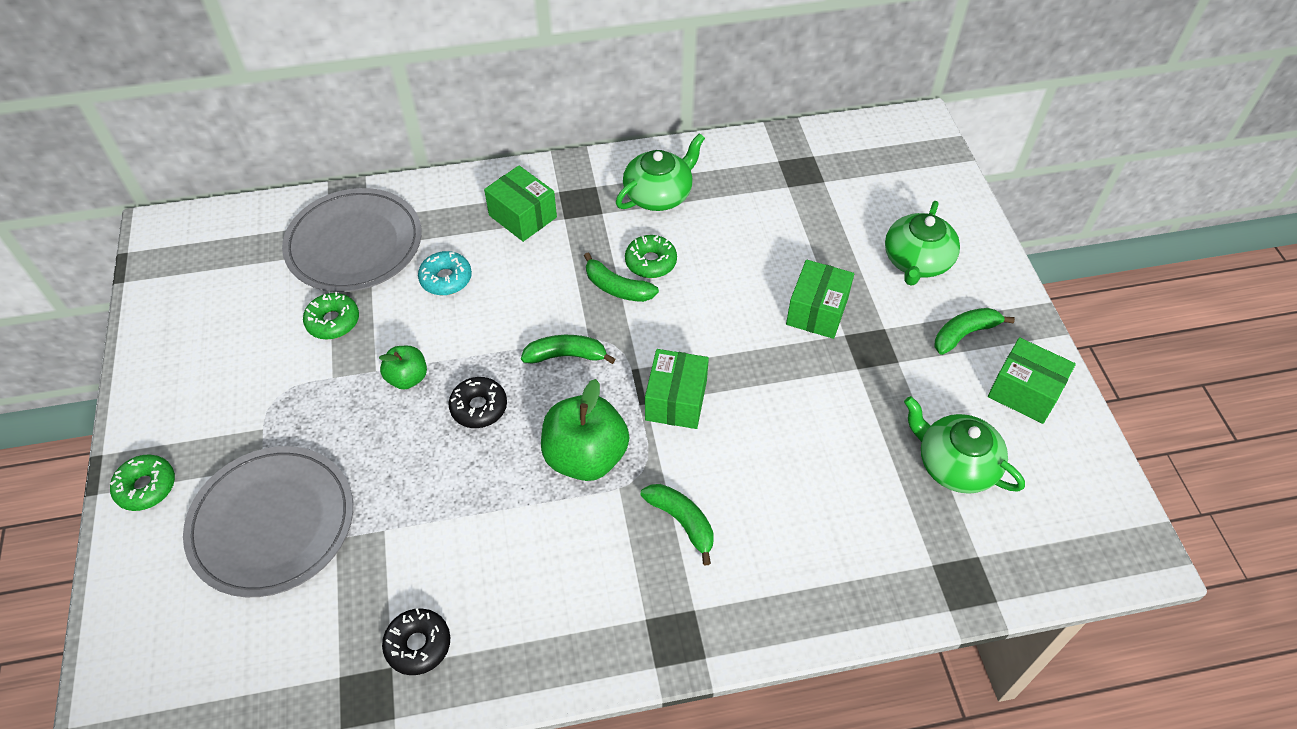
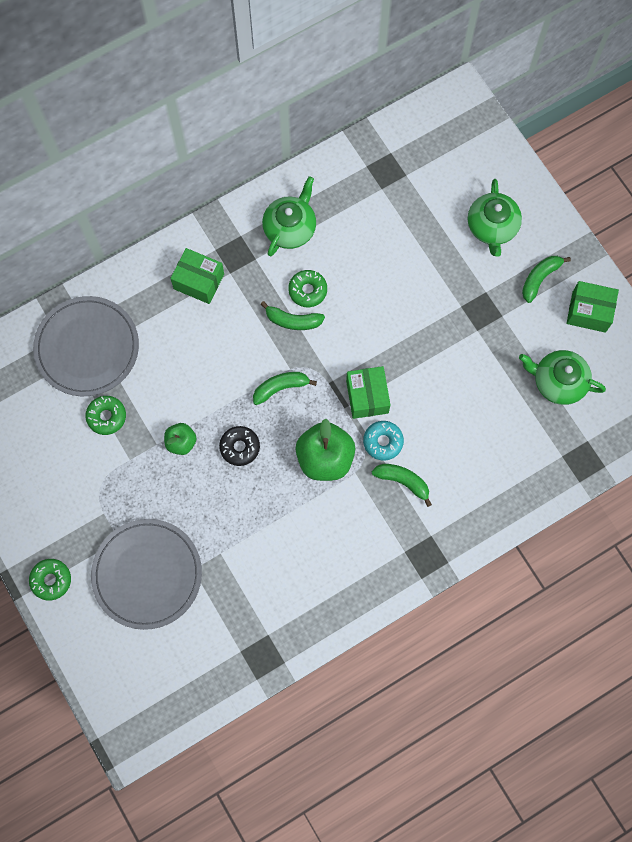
camera: 20 degrees left, 20 degrees up
black donut [382,608,450,675] -> none
turquoise donut [418,251,472,295] -> turquoise donut moved to [363,421,404,461]
green box [786,260,854,339] -> none

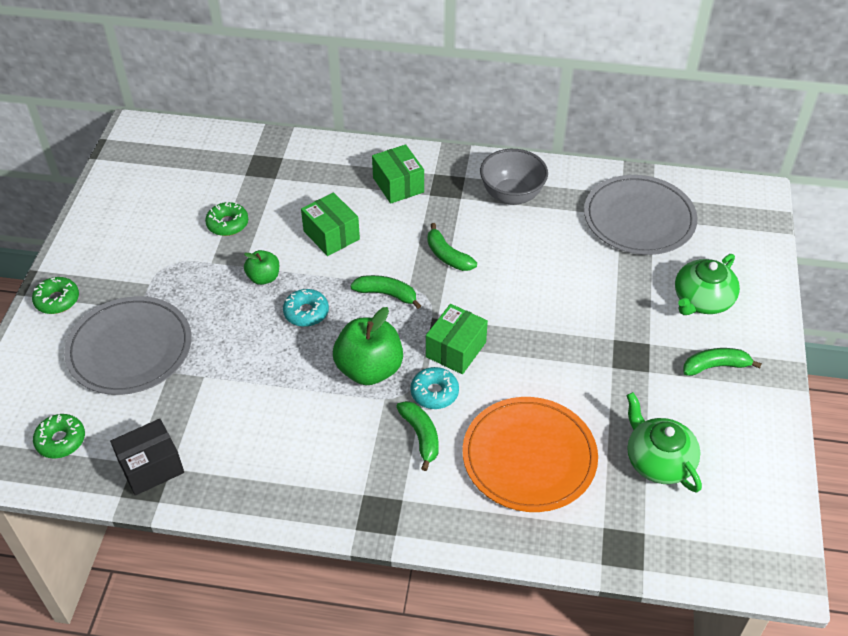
camera: 40 degrees right, 25 degrees down
grey plate [33,296,139,396] -> grey plate moved to [584,175,698,255]
black donut [219,426,260,466] -> turquoise donut [283,289,329,327]
green teapot [262,176,316,257] -> grey bowl [480,149,548,205]
green donut [288,270,327,307] -> green donut moved to [33,414,85,458]
green box [567,281,619,333] -> green box moved to [301,193,360,256]
none -> black box [110,419,184,496]
none -> orange plate [463,397,598,512]

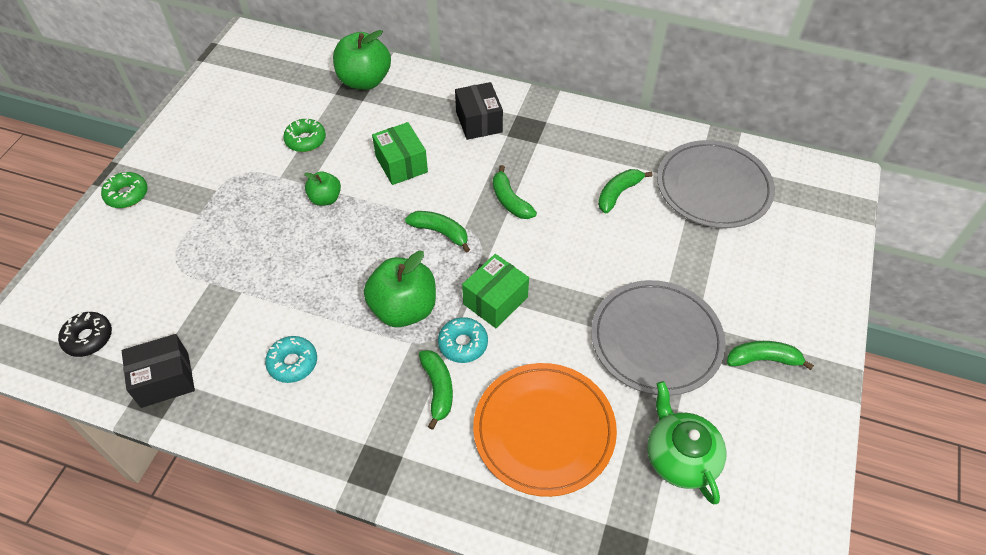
camera: 10 degrees right, 5 degrees up
green donut [33,414,85,458] -> black donut [58,312,112,357]
grey plate [64,296,191,395] -> grey plate moved to [591,280,725,396]
turquoise donut [283,289,329,327] -> turquoise donut moved to [265,336,317,383]
green box [372,144,424,204] -> black box [455,82,503,140]
grey bowl [480,149,548,205] -> none
green teapot [675,254,740,315] -> none
none -> green apple [333,30,391,90]
none -> green banana [598,169,652,213]

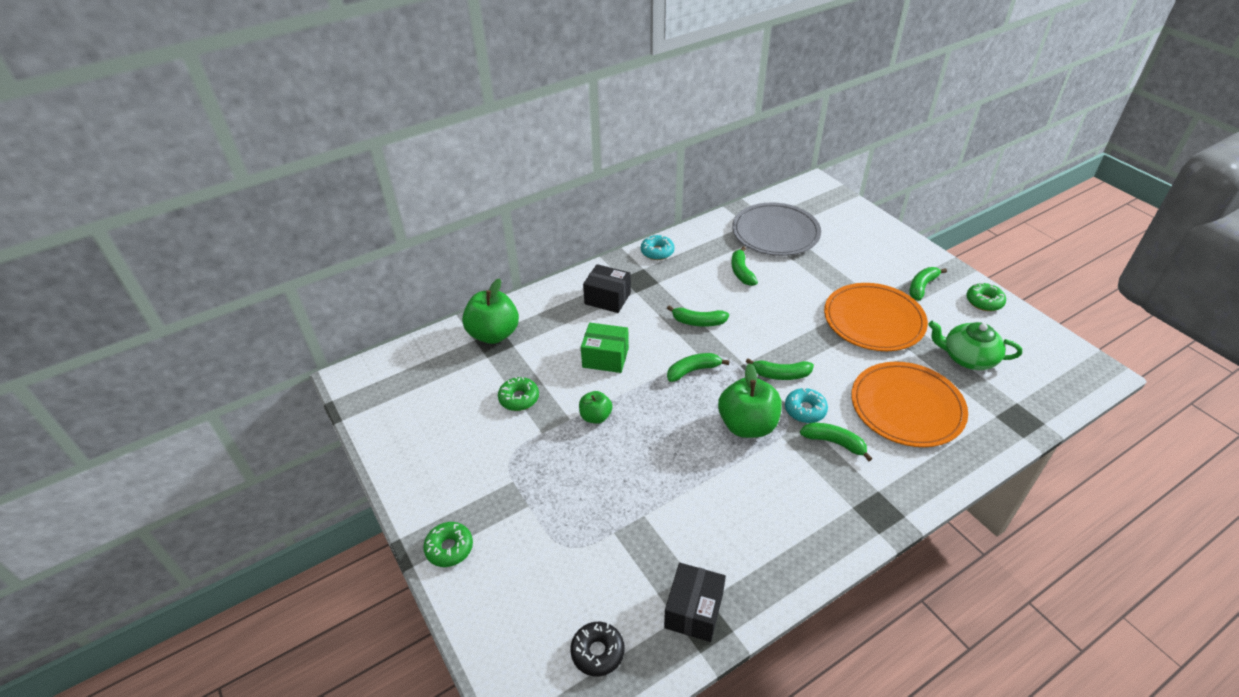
camera: 50 degrees left, 10 degrees down
turquoise donut [265,336,317,383] -> turquoise donut moved to [641,235,674,260]
green box [462,254,529,328] -> green banana [746,358,814,380]
grey plate [591,280,725,396] -> orange plate [824,283,928,351]
none -> green donut [966,283,1006,311]

